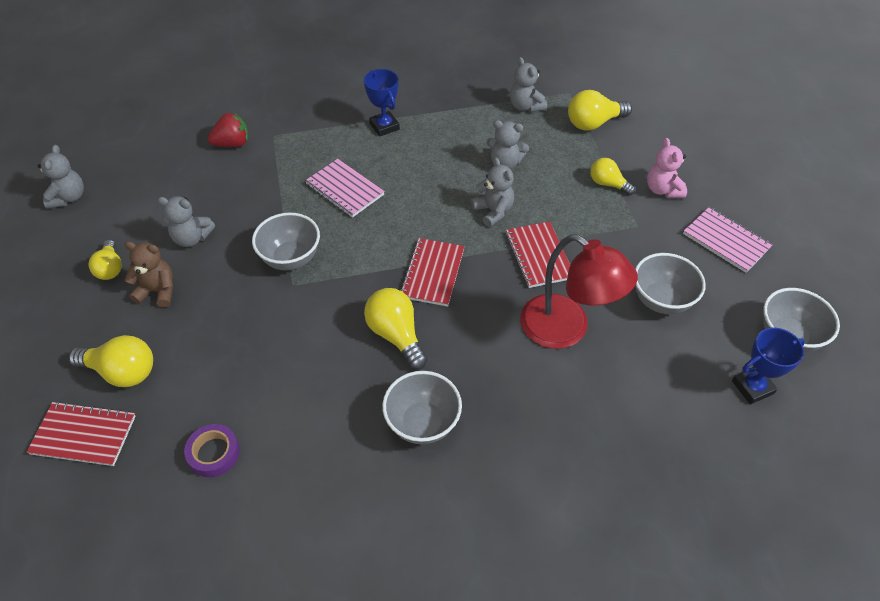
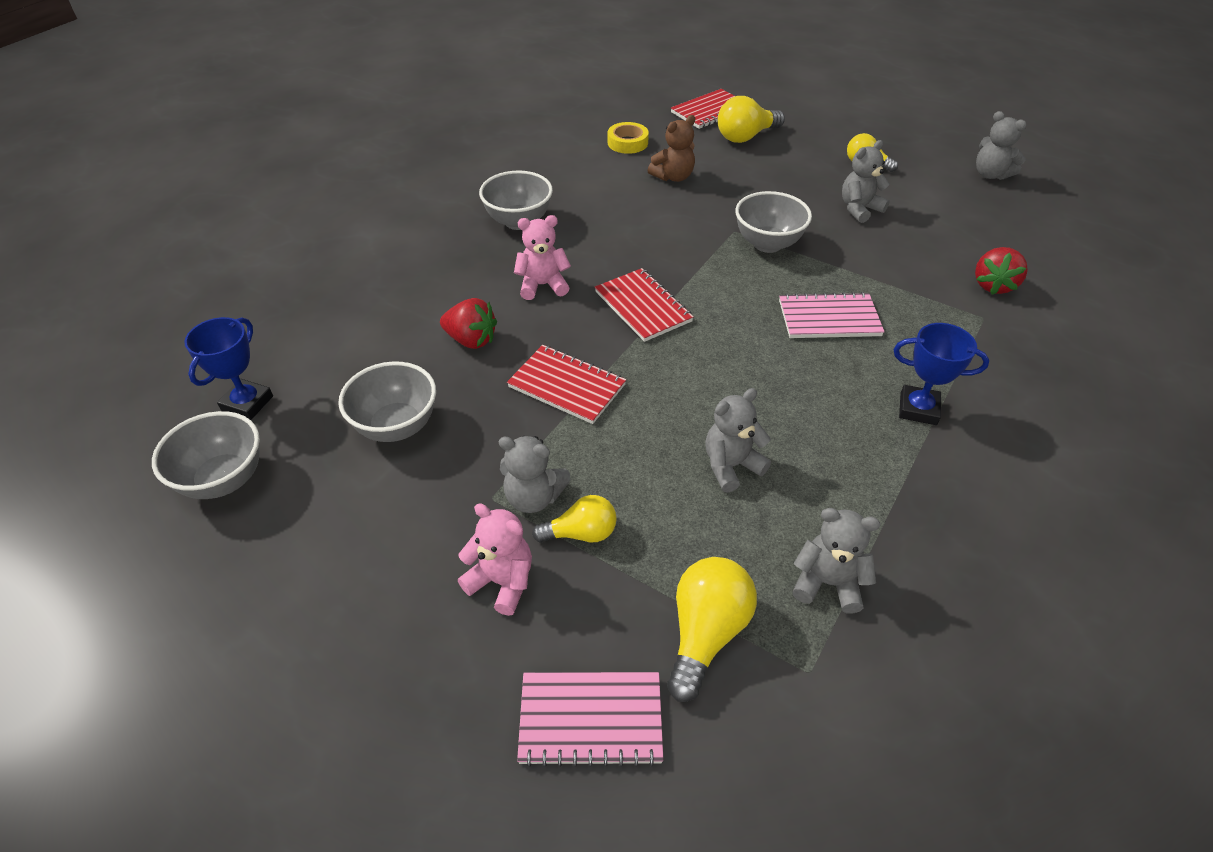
camera: 135 degrees right, 5 degrees down
brown teddy bear [124,241,173,307] -> brown teddy bear moved to [647,115,695,182]
purple tape [184,424,240,477] -> yellow tape [608,122,649,154]
yellow light bulb [364,288,428,369] -> none
grey teddy bear [471,157,514,227] -> grey teddy bear moved to [499,436,571,513]
red lamp [520,234,638,349] -> red strawberry [440,298,497,349]
pink notebook [683,207,773,273] -> pink notebook moved to [517,672,664,767]
none -> pink teddy bear [514,215,571,300]

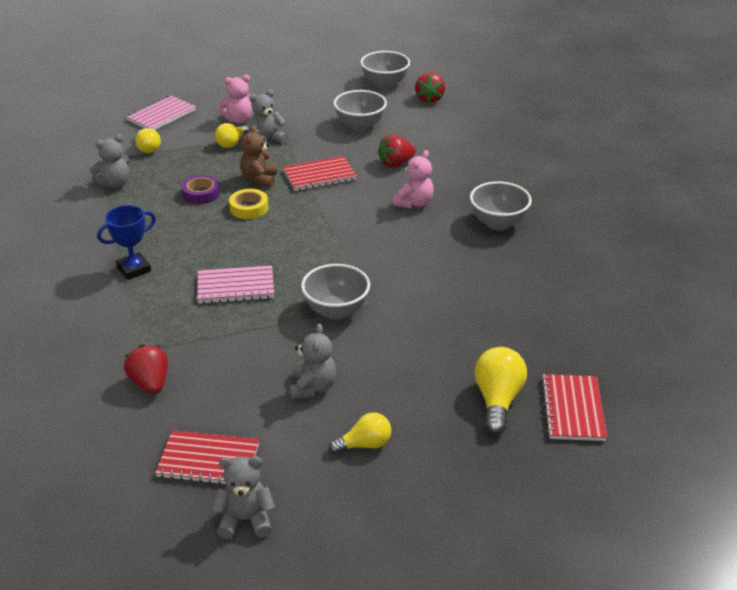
camera: 130 degrees right, 10 degrees down
blue trophy [184,317,273,420] -> red strawberry [415,72,445,103]
red notebook [595,268,694,342] -> red notebook moved to [155,430,259,485]
yellow tape [608,122,649,154] -> yellow tape moved to [229,189,268,219]
brown teddy bear [647,115,695,182] -> brown teddy bear moved to [240,125,277,187]
yellow light bulb [667,557,757,702] -> yellow light bulb [135,128,161,153], size x0.65
grey teddy bear [705,388,771,493] -> purple tape [181,175,220,204]
pink notebook [779,292,885,338] -> pink notebook turned 45 degrees clockwise [197,265,274,304]

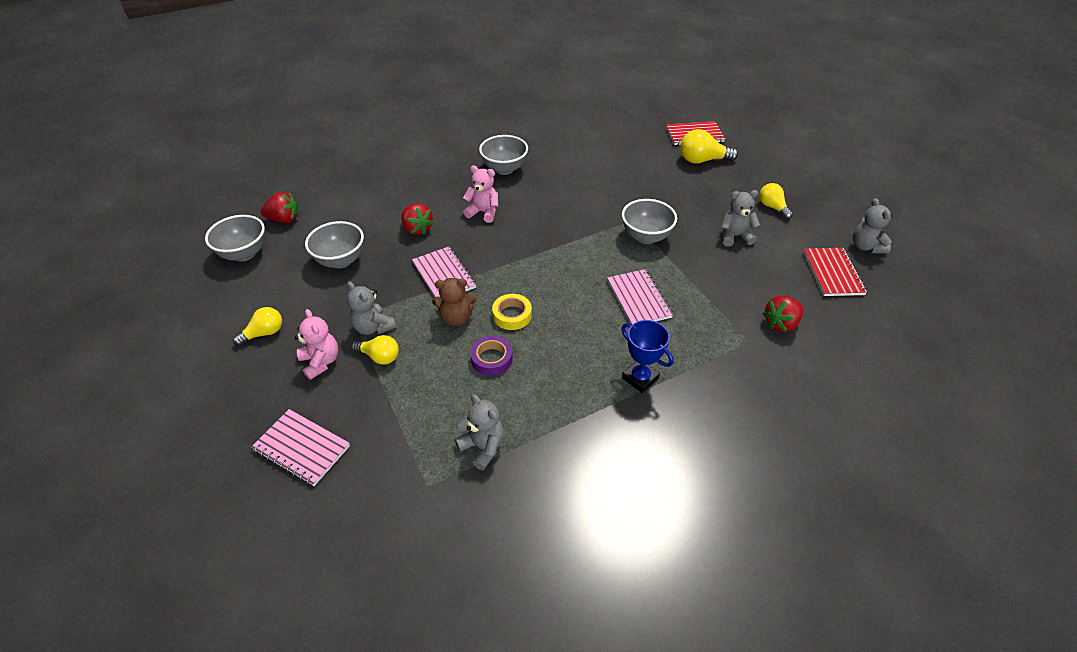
camera: 100 degrees left, 10 degrees up
yellow light bulb [135,128,161,153] -> yellow light bulb moved to [233,307,282,346]
red notebook [283,156,357,191] -> pink notebook [412,246,476,297]

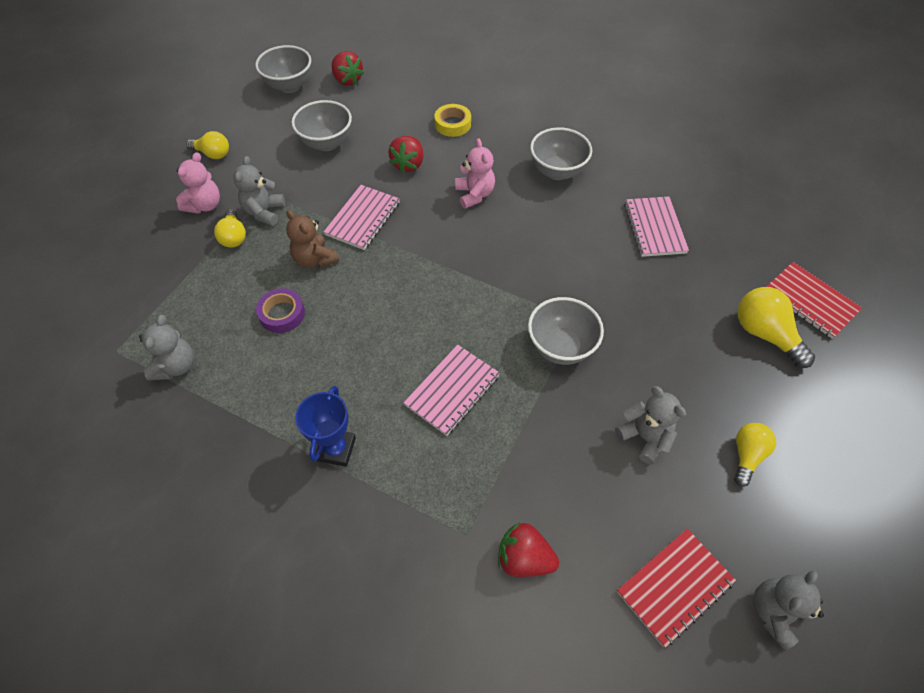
camera: 55 degrees right, 10 degrees up
pink notebook [251,409,350,486] -> pink notebook moved to [624,196,689,257]
yellow tape [492,294,532,330] -> yellow tape moved to [434,104,471,137]

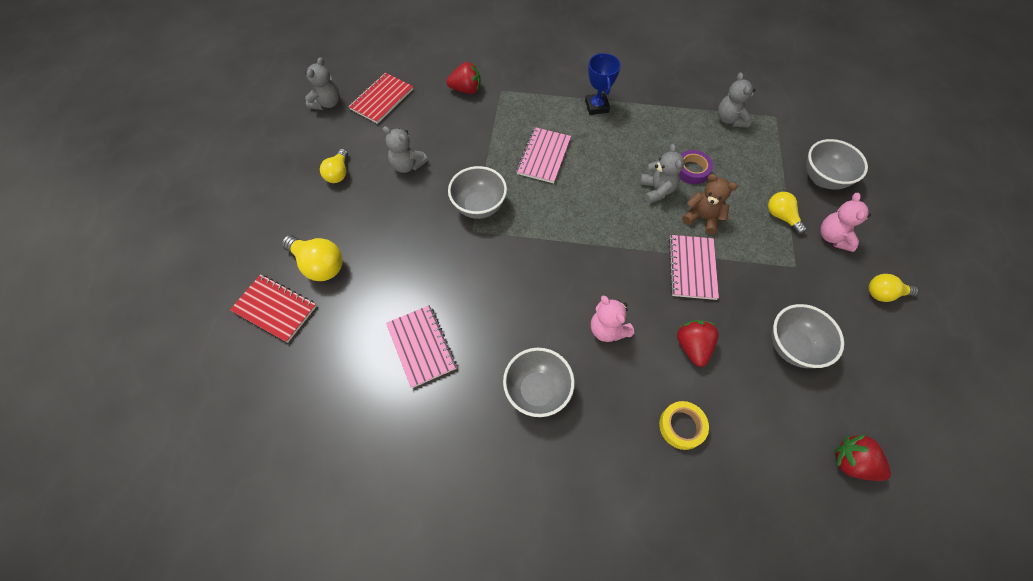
camera: 160 degrees right, 5 degrees up
grey teddy bear [233,156,285,226] -> grey teddy bear moved to [640,144,684,204]
grey bowl [255,45,311,93] -> grey bowl moved to [806,139,868,190]

